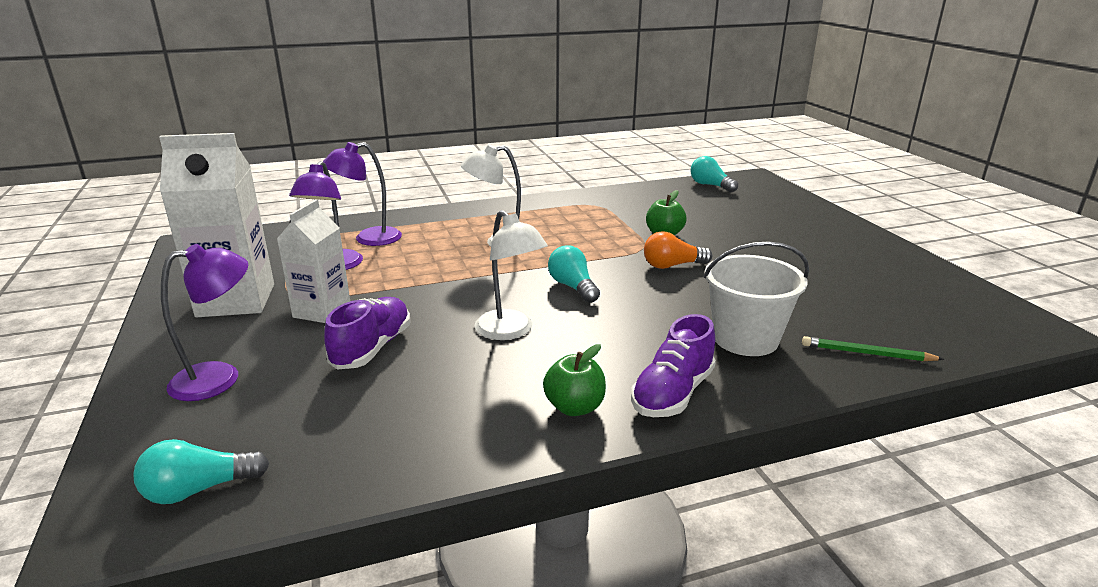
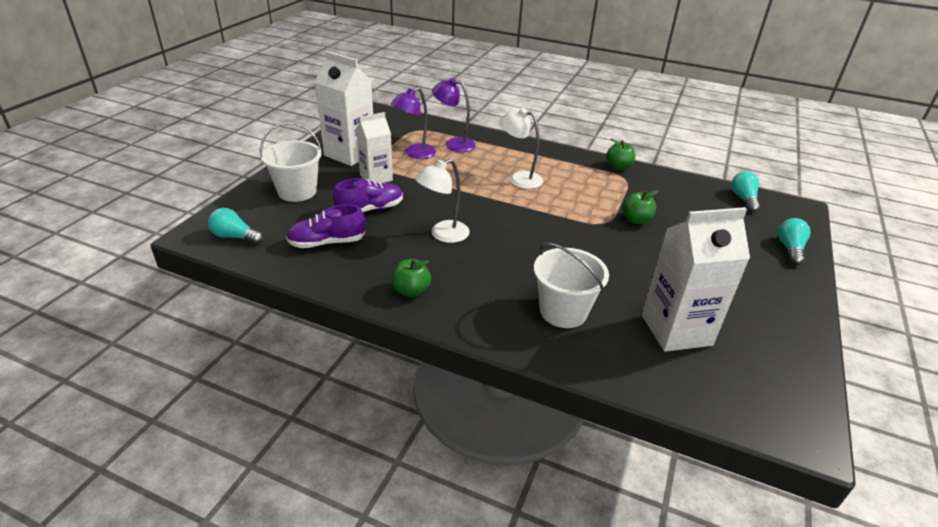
camera: 40 degrees right, 10 degrees up
purple lamp [161,244,248,401] -> white bucket [260,122,322,202]
white lamp [475,210,548,340] -> white lamp turned 45 degrees clockwise [415,159,470,243]
turquoise light bulb [548,245,600,303] -> turquoise light bulb moved to [778,218,811,265]
purple shoe [631,314,716,417] -> purple shoe moved to [286,204,365,248]
orange light bulb [644,231,712,269] -> none
green pencil [802,336,944,361] -> none
none -> green apple [606,138,635,170]
none -> white carton [642,207,750,352]

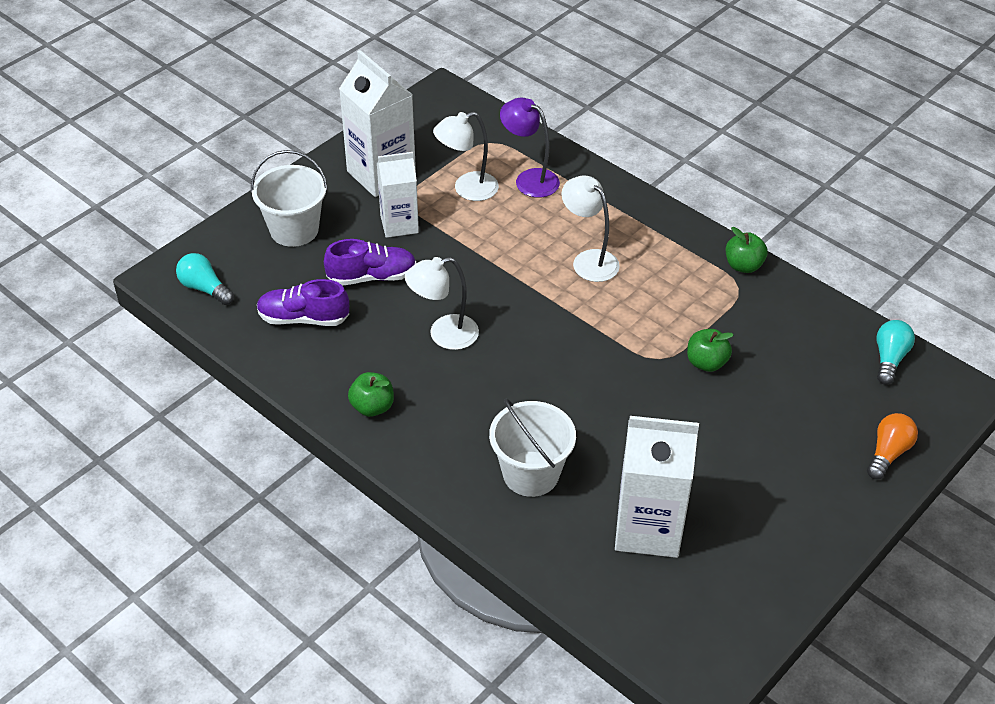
camera: 20 degrees right, 10 degrees up
purple lamp [391,87,436,159] -> white lamp [433,112,499,201]
turquoise light bulb [778,218,811,265] -> orange light bulb [867,413,918,479]

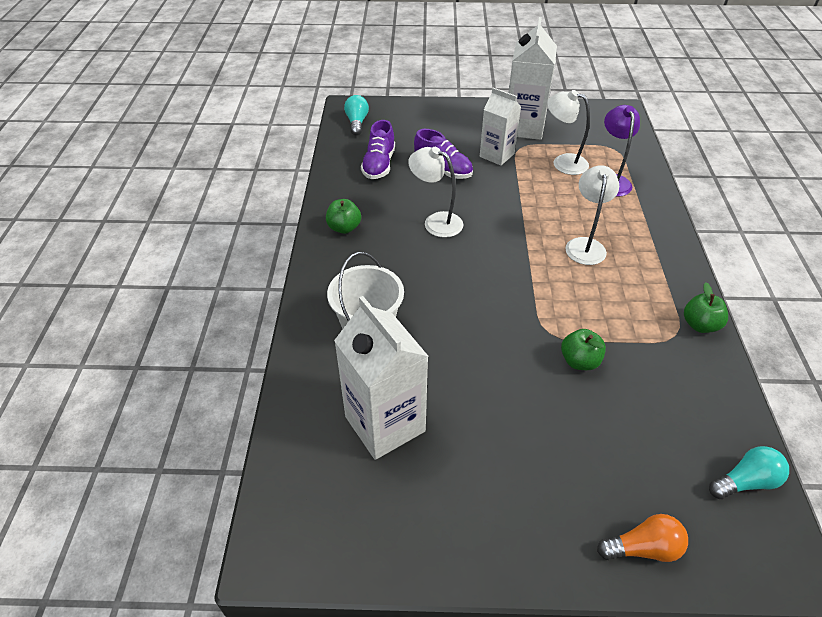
camera: 50 degrees right, 0 degrees up
white bucket [251,150,328,247] -> none
purple shoe [257,279,349,326] -> purple shoe turned 135 degrees counterclockwise [361,120,395,179]

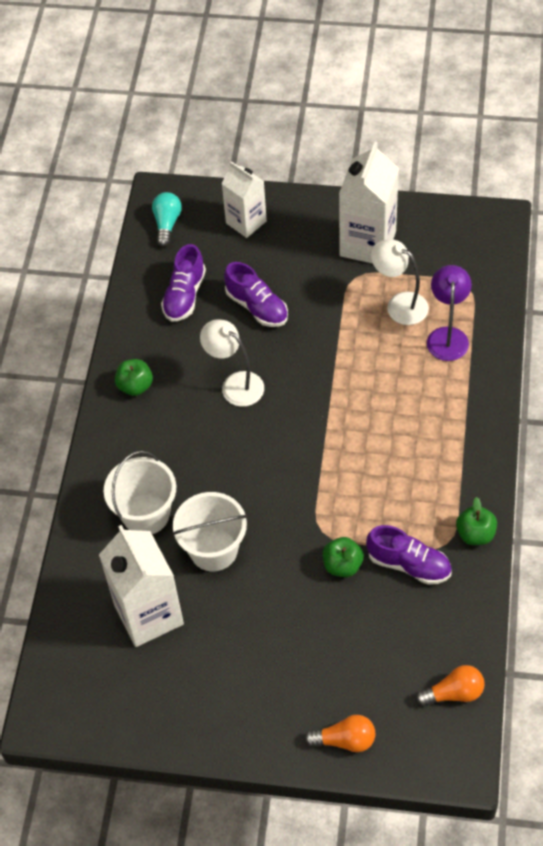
camera: 10 degrees right, 10 degrees up
white carton [480,88,521,166] -> white carton moved to [221,161,267,238]
white lamp [565,165,619,265] -> none
turquoise light bulb [709,446,789,499] -> orange light bulb [415,665,485,707]
none -> white bucket [172,492,247,572]
none -> purple shoe [366,525,452,585]

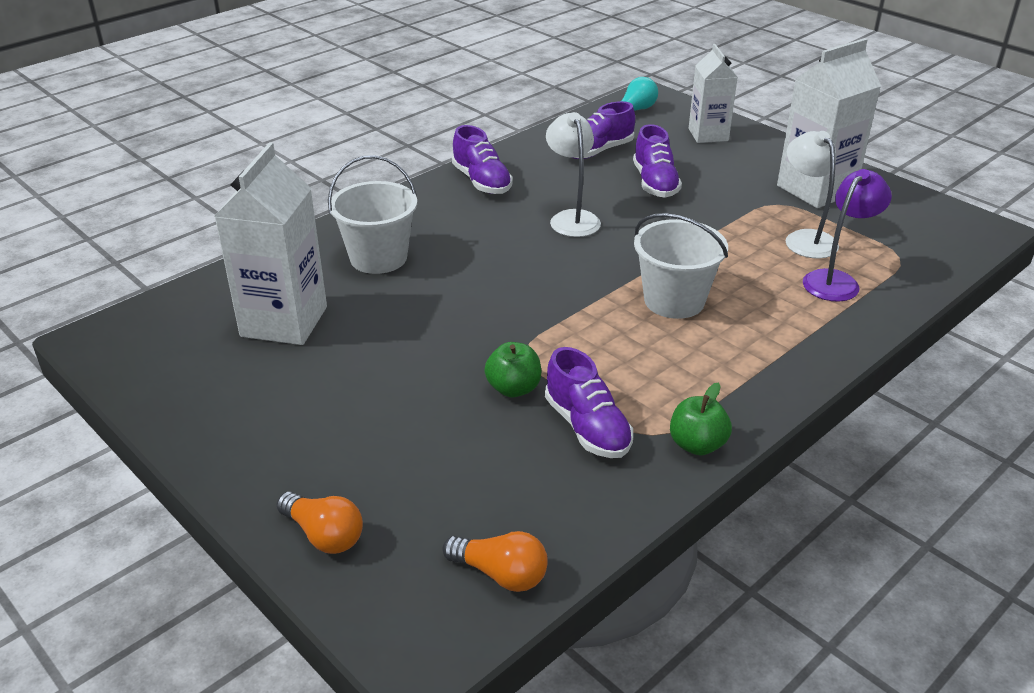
camera: 35 degrees right, 20 degrees down
green apple [115,359,153,396] -> purple shoe [452,125,513,194]
white bucket [172,492,247,572] -> white bucket moved to [634,213,728,319]

